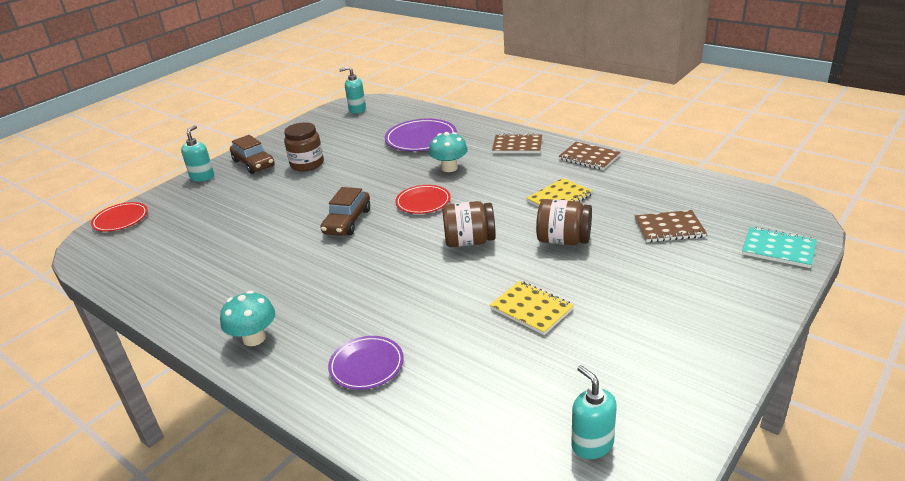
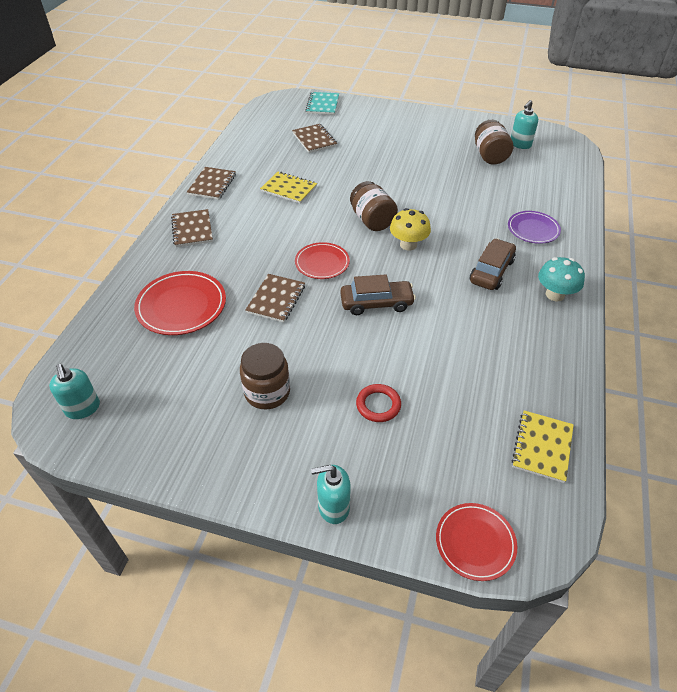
camera: 115 degrees left, 15 degrees up
brown car [230,135,275,174] -> brown car moved to [470,238,516,290]
purple plate [385,119,457,151] -> red plate [134,271,226,335]
turquoise mushroom [429,132,468,172] -> none
yellow notebook [490,281,574,335] -> yellow notebook moved to [511,410,574,483]
brown jar [536,199,592,245] -> brown jar moved to [475,120,513,165]
none -> brown notebook [245,274,305,323]
none -> red ring [356,384,401,422]
none -> yellow mushroom [390,208,431,251]

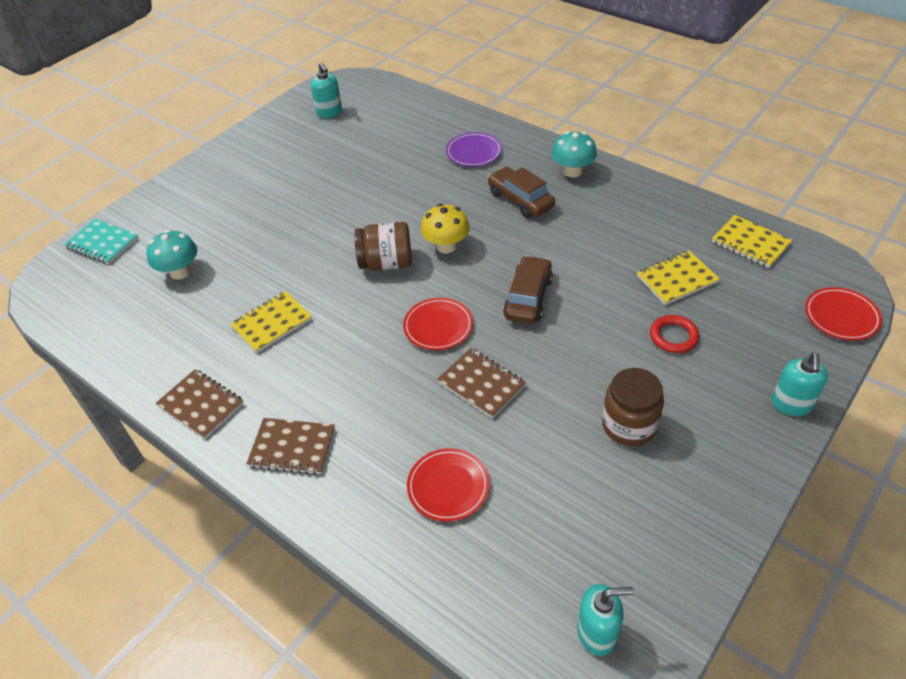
camera: 65 degrees left, 0 degrees up
red plate [134,271,226,335] -> red plate [407,448,489,522], size x0.65
brown notebook [292,124,337,153] -> turquoise mushroom [146,230,197,280]
brown jar [475,120,513,165] -> none
none -> yellow notebook [637,251,720,305]

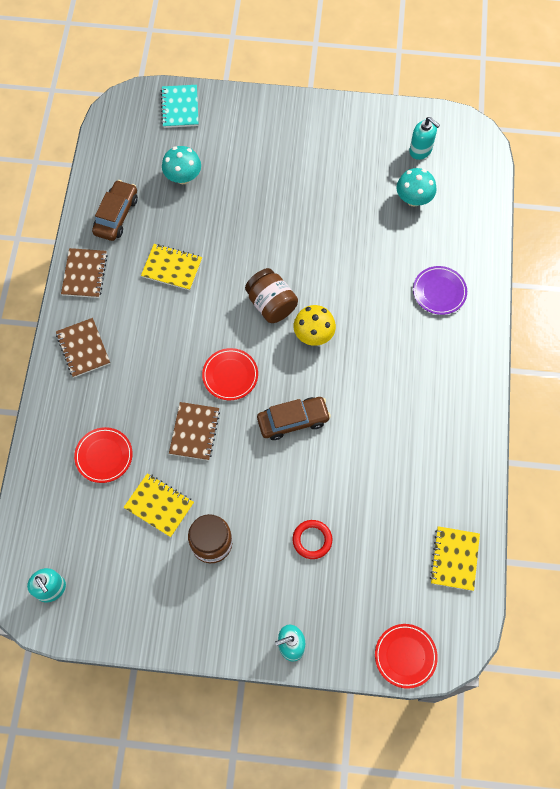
camera: 55 degrees right, 20 degrees up
turquoise soap dispenser [311,62,342,118] -> turquoise soap dispenser turned 75 degrees counterclockwise [409,117,440,160]
brown car [488,167,555,218] -> brown car moved to [92,180,138,241]
turquoise mushroom [552,131,597,178] -> turquoise mushroom moved to [397,168,436,207]
yellow notebook [637,251,720,305] -> yellow notebook moved to [123,473,194,537]

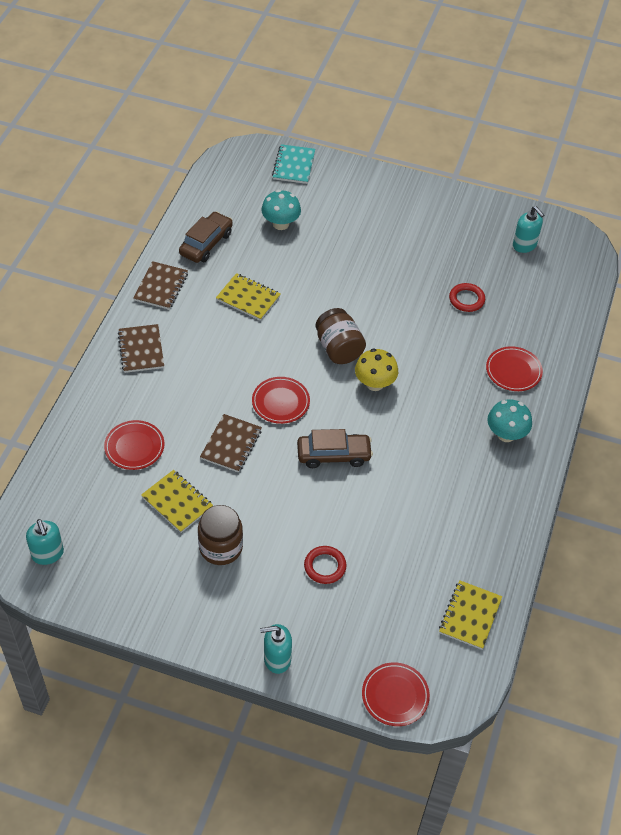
camera: 10 degrees right, 15 degrees down
turquoise mushroom [397,168,436,207] -> turquoise mushroom moved to [487,399,532,442]
purple plate [413,266,467,315] -> red plate [486,346,543,391]
none -> red ring [449,283,485,312]

